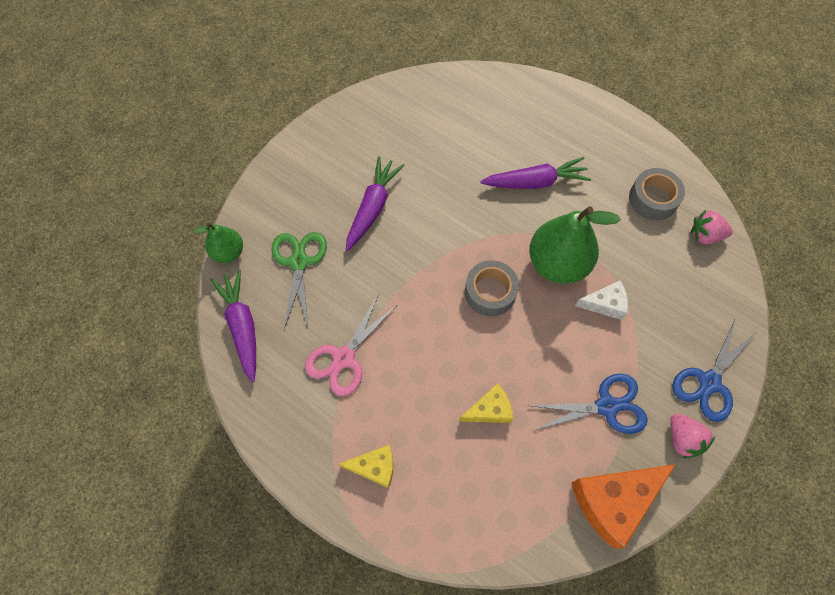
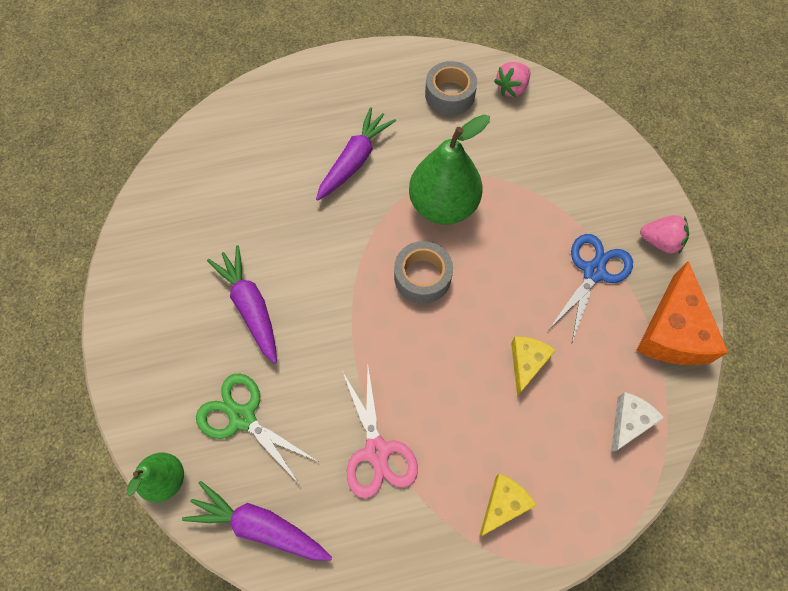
camera: 50 degrees left, 0 degrees up
white cheese [575,280,628,320] -> white cheese moved to [611,392,664,453]
blue scissors [672,318,757,422] -> none

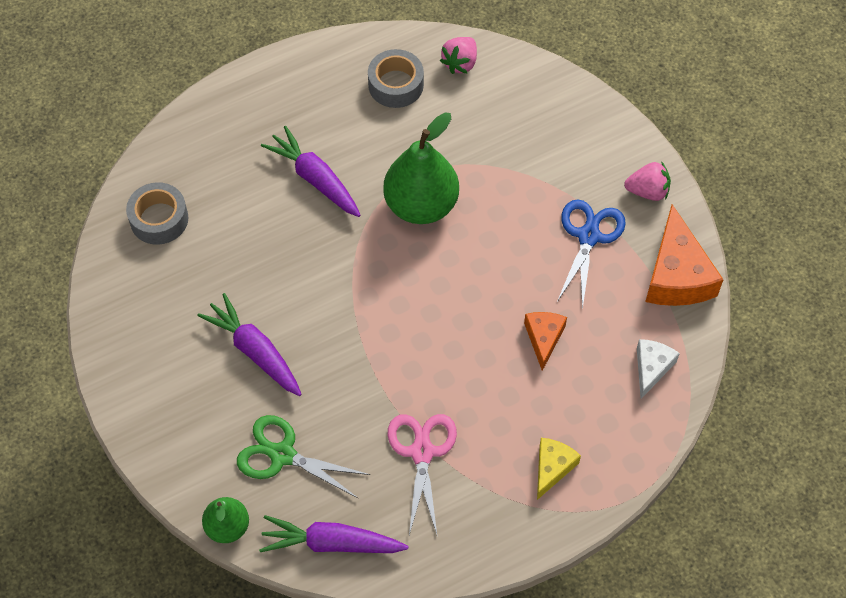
camera: 15 degrees left, 5 degrees down
purple carrot [316,107,396,201] -> purple carrot turned 60 degrees counterclockwise [261,126,361,217]
pink scissors [342,368,418,499] -> pink scissors turned 150 degrees counterclockwise [388,414,457,535]
grey tape [394,241,453,304] -> grey tape moved to [126,182,188,245]
yellow cheese [511,336,556,397] -> orange cheese [524,312,567,371]

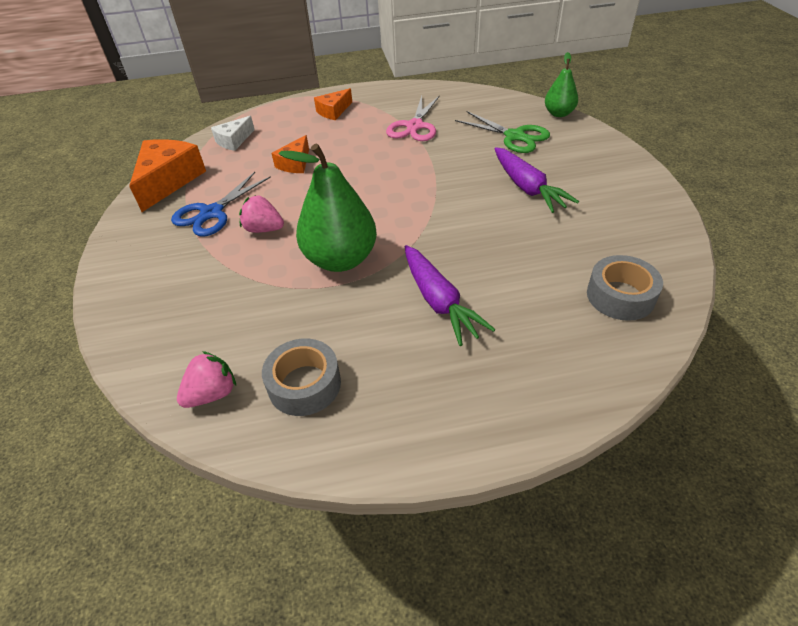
camera: 160 degrees left, 15 degrees down
purple carrot [259,515,408,553] -> none
yellow cheese [537,438,581,500] -> orange cheese [314,88,352,120]
pink strawberry [624,162,671,201] -> pink strawberry moved to [239,195,284,233]

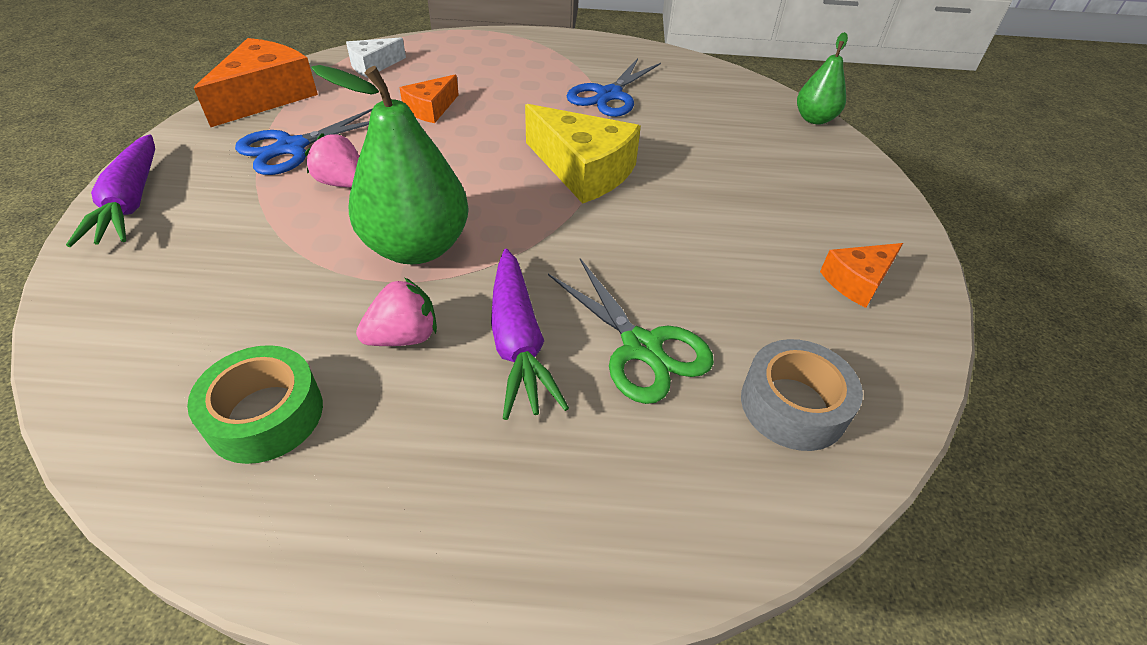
camera: 10 degrees right, 0 degrees up
pink strawberry [177,351,236,408] -> pink strawberry moved to [356,277,437,346]
grey tape [262,338,341,416] -> green tape [187,345,323,464]
orange cheese [314,88,352,120] -> orange cheese moved to [820,243,903,308]
pink scissors [386,95,440,141] -> blue scissors [566,58,661,117]
green scissors [455,111,550,153] -> green scissors moved to [548,258,714,404]
purple carrot [495,147,579,213] -> purple carrot moved to [66,134,155,247]
none -> yellow cheese [525,104,641,204]

